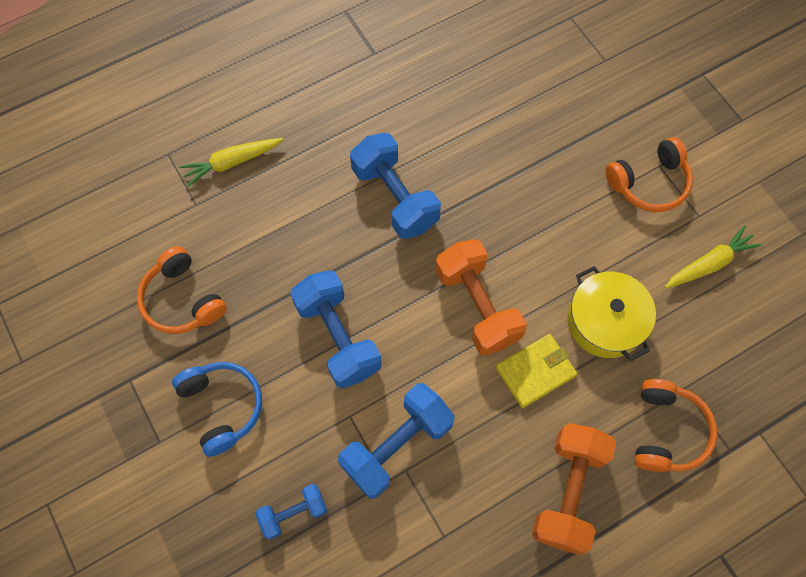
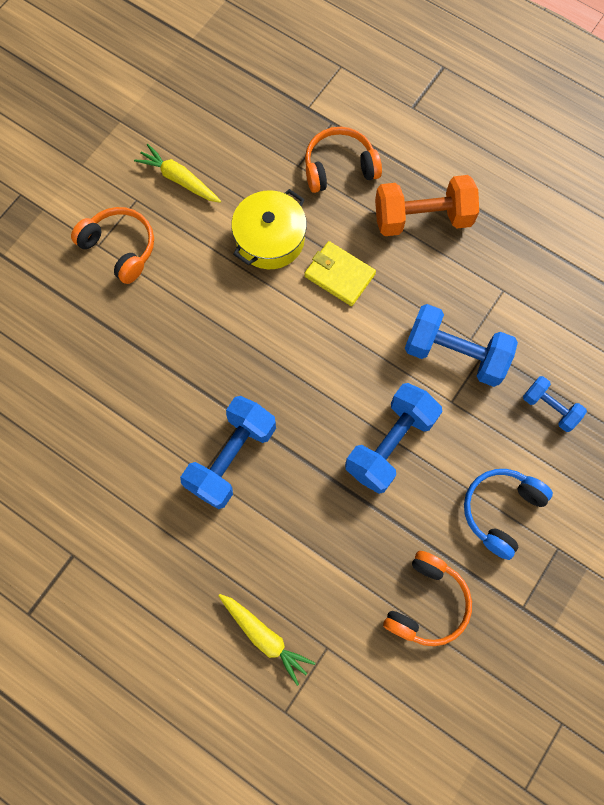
camera: 115 degrees left, 5 degrees up
orange dumbbell [435,239,527,356] -> none

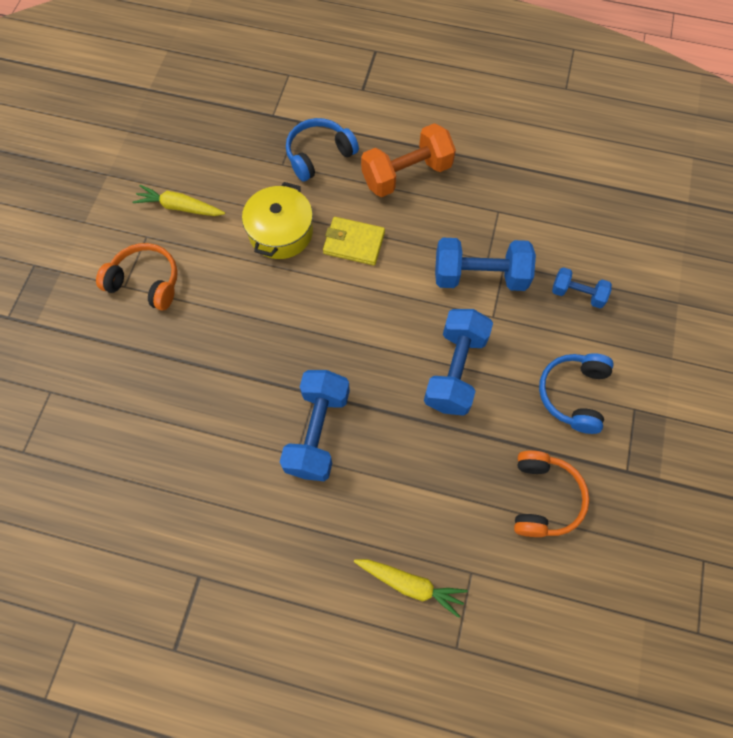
camera: 20 degrees left, 5 degrees down
orange headphones [305,127,382,193] -> blue headphones [286,118,359,182]

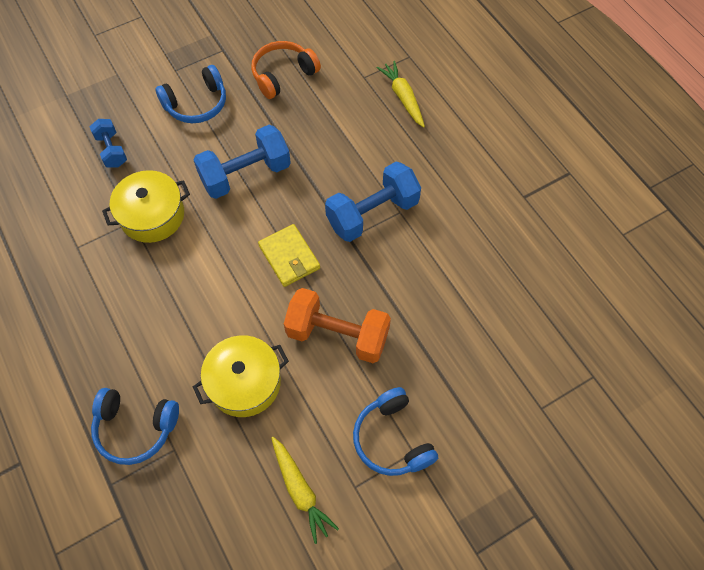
camera: 135 degrees left, 5 degrees down
orange headphones [96,243,178,310] -> blue headphones [353,387,438,476]
yellow wallet [323,217,385,265] -> yellow wallet moved to [258,224,320,287]
orange dumbbell [361,123,456,197] -> orange dumbbell moved to [284,288,391,363]
blue dumbbell [435,238,536,291] -> yellow pot [102,170,190,243]

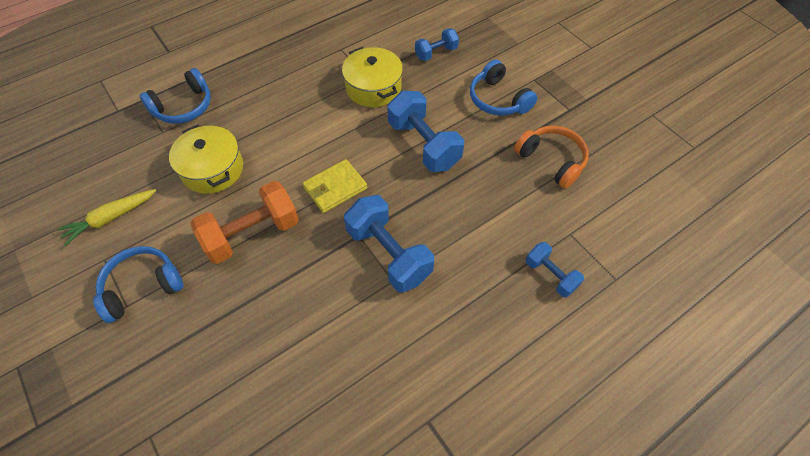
camera: 85 degrees right, 5 degrees down
blue headphones [91,388,179,465] -> blue headphones turned 135 degrees counterclockwise [139,68,211,124]
orange dumbbell [284,288,391,363] -> orange dumbbell turned 45 degrees clockwise [191,181,299,264]
yellow carrot [377,61,425,127] -> blue dumbbell [526,242,584,297]

